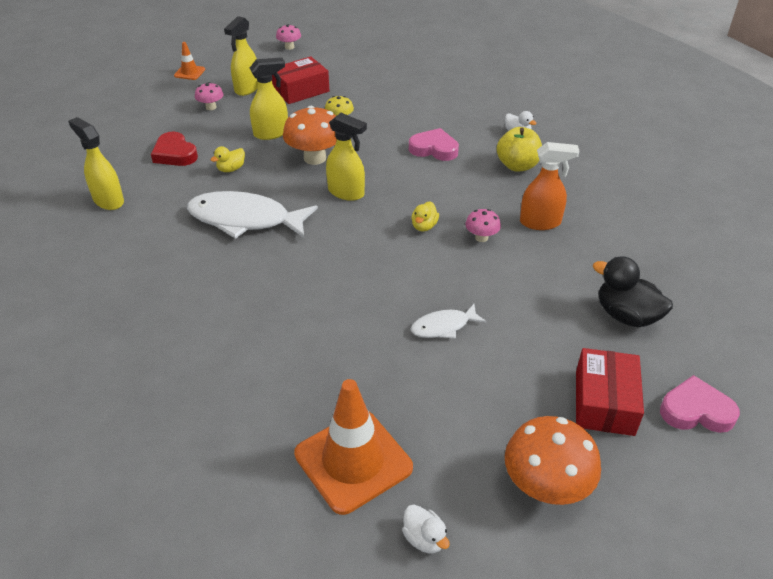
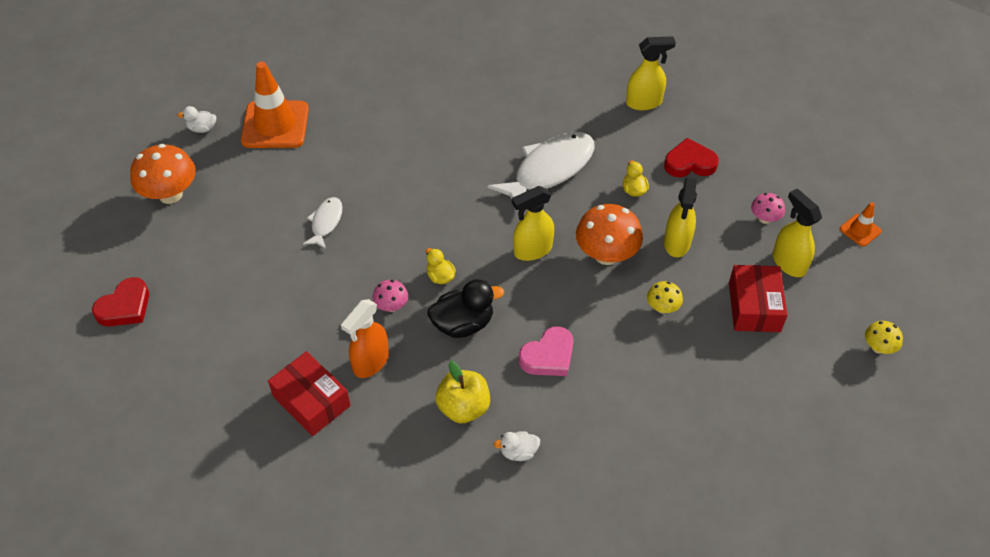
camera: 125 degrees right, 10 degrees up
pink mushroom [276,24,301,50] -> yellow mushroom [865,321,903,354]
red box [576,348,644,436] -> red box moved to [268,351,351,436]
black duck [593,256,673,327] -> black duck moved to [427,279,504,338]
pink heart [660,375,740,433] -> red heart [92,277,149,326]

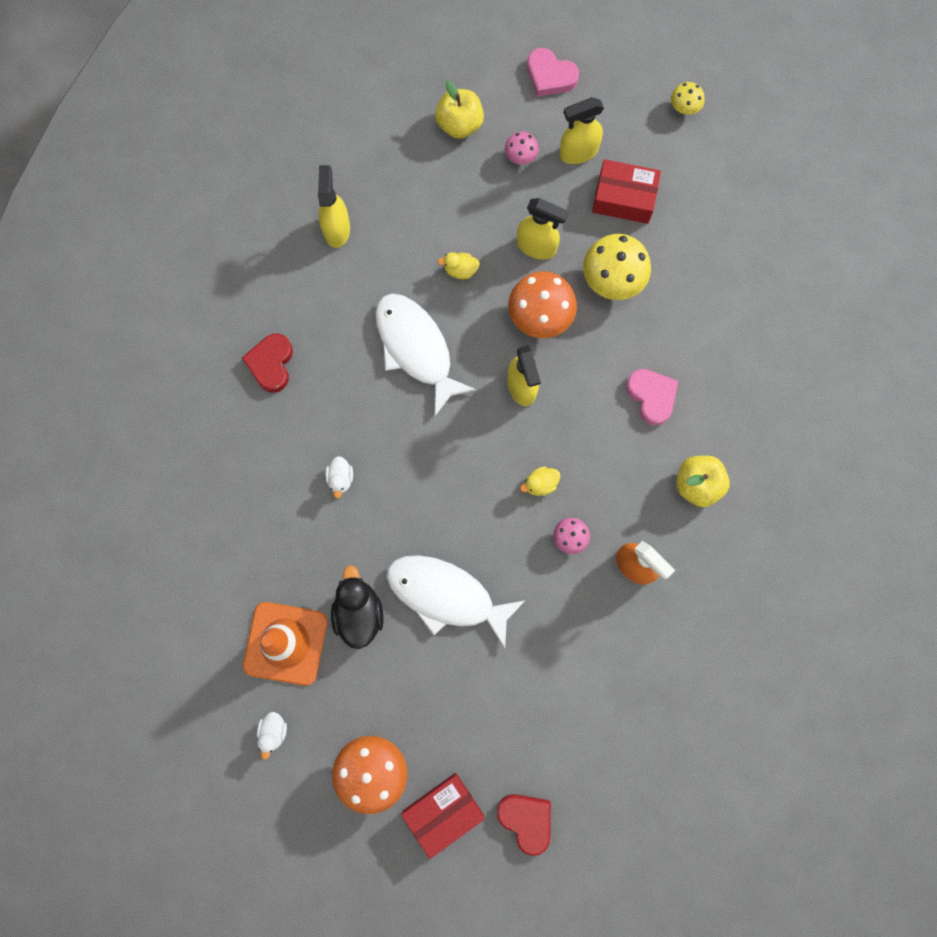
camera: 80 degrees left, 25 degrees up
red box [268,351,351,436] -> red box moved to [401,773,484,859]
white fish [303,197,342,249] -> white fish [386,555,526,648], size x1.97
black duck [427,279,504,338] -> black duck moved to [331,565,383,649]
white duck [494,431,540,461] -> white duck moved to [325,456,353,499]
yellow mushroom [647,281,683,314] -> yellow mushroom [583,234,651,300], size x1.92
red heart [664,138,719,177] -> red heart moved to [242,333,293,393]
orange traffic cone [840,202,882,247] -> pink heart [527,48,579,97]
none -> yellow apple [435,81,484,139]

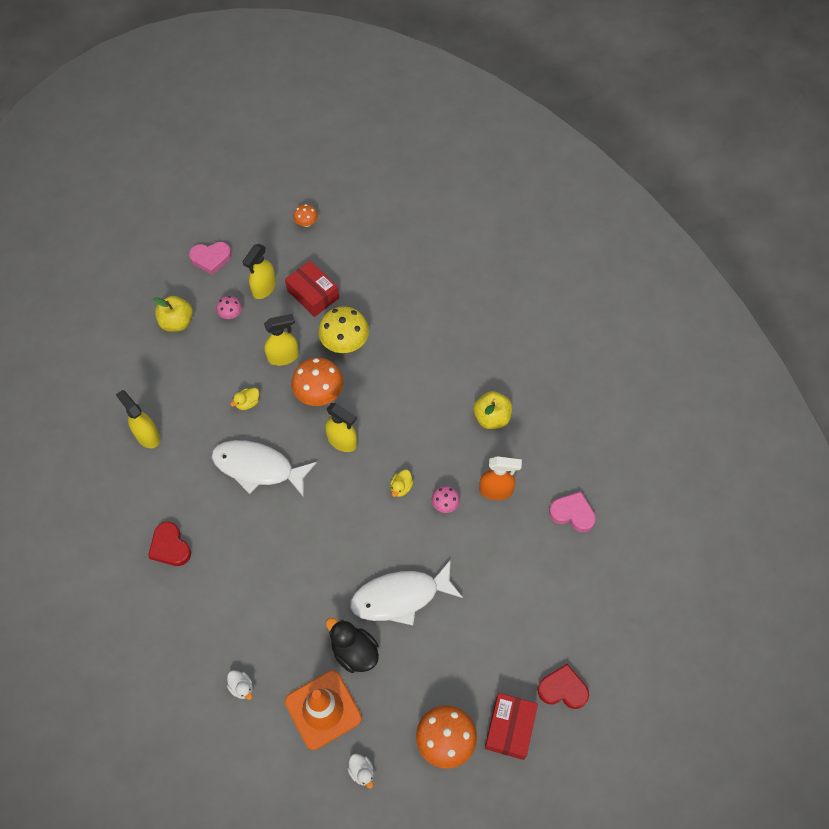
camera: 40 degrees left, 15 degrees down
white duck [325,456,353,499] -> white duck moved to [227,670,253,700]
red box [592,159,661,224] -> red box turned 75 degrees clockwise [285,261,339,317]
pink heart [626,369,678,426] -> pink heart moved to [549,491,596,532]
yellow mushroom [671,82,705,115] -> orange mushroom [293,204,318,227]

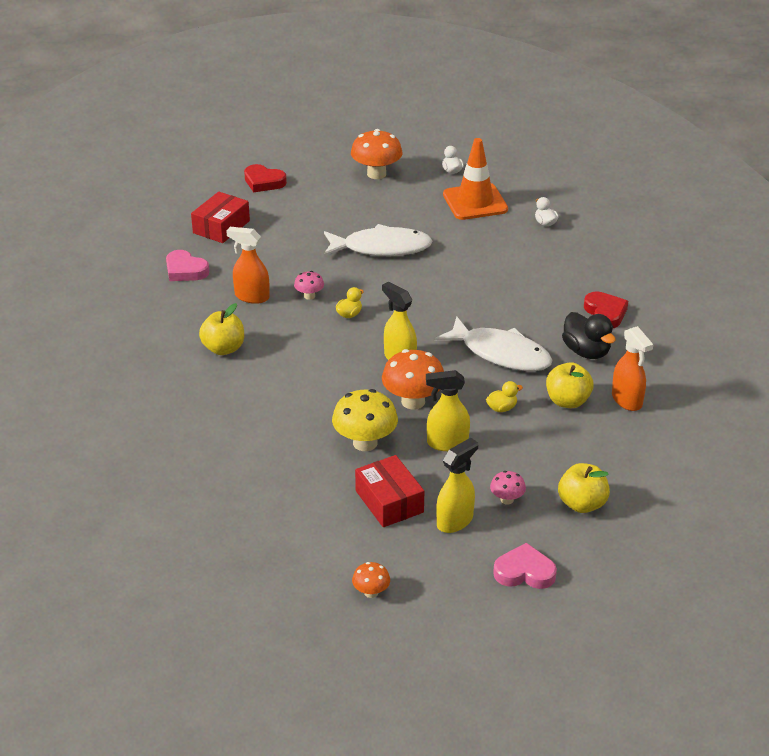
camera: 165 degrees left, 25 degrees down
yellow spray bottle [116,390,160,448] -> orange spray bottle [612,326,654,411]
black duck [326,618,379,673] -> black duck moved to [562,312,616,359]
red box [485,693,538,760] -> red box moved to [191,192,250,243]
none -> yellow apple [546,362,594,408]

